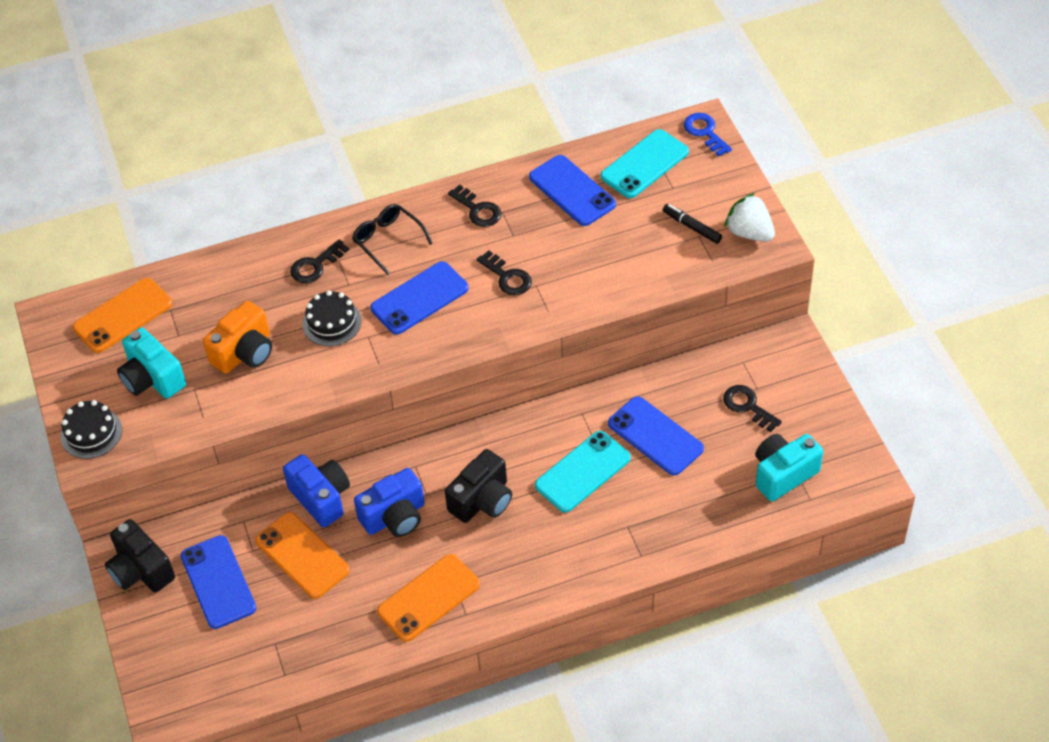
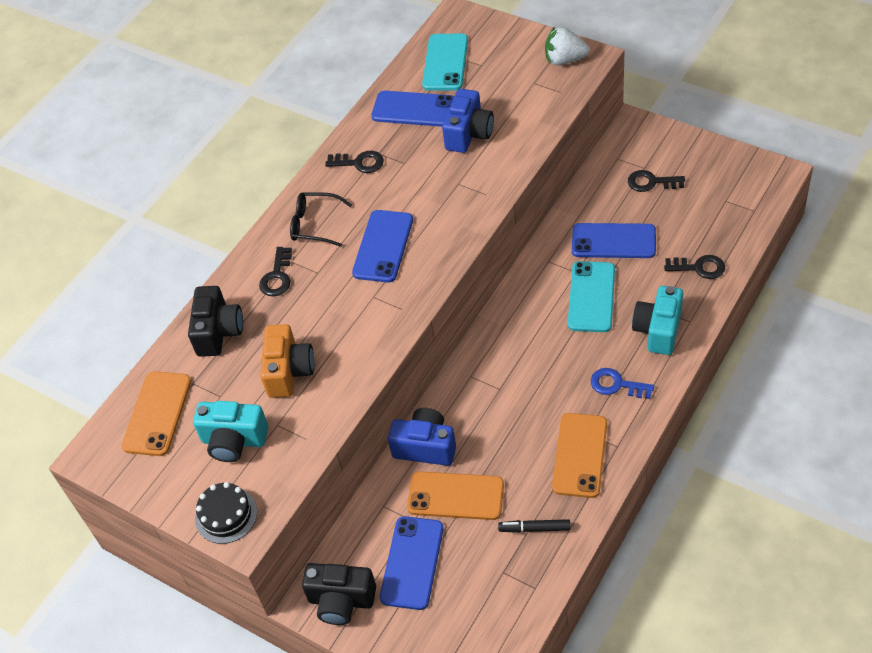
camera: 35 degrees left, 0 degrees up
blue phone [180,535,256,629] -> blue phone turned 75 degrees clockwise [380,516,443,610]
black cake [302,290,362,346] -> none
blue camera [354,468,425,537] -> blue camera moved to [442,89,494,153]
black camera [445,449,512,523] -> black camera moved to [188,286,243,357]
black key [477,250,532,295] -> black key moved to [664,255,725,279]
black marker [663,204,722,244] -> black marker moved to [498,519,570,533]
blue key [684,113,732,156] -> blue key moved to [591,368,654,399]
turquoise camera [755,434,823,501] -> turquoise camera moved to [632,286,683,355]

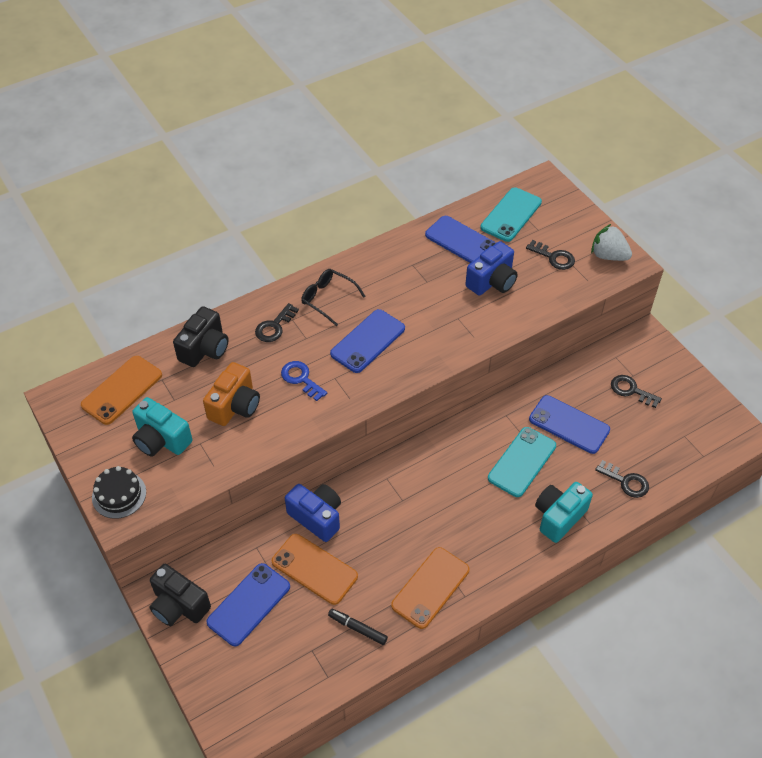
camera: 20 degrees right, 0 degrees up
black key [325,151,384,173] -> black key moved to [526,240,575,270]
blue key [591,368,654,399] -> blue key moved to [281,361,327,401]

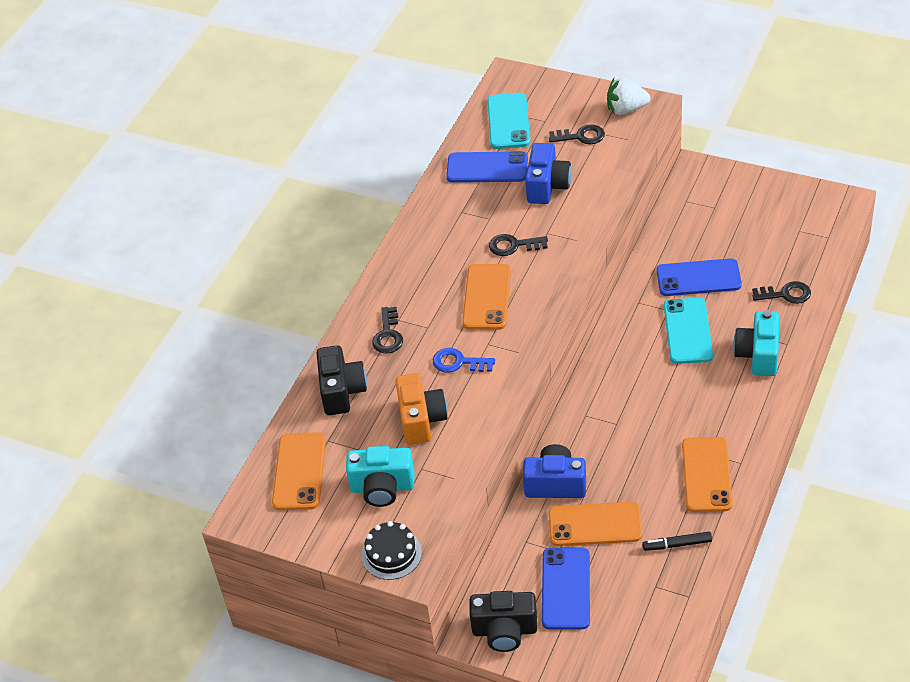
camera: 30 degrees left, 5 degrees down
black glasses [301,269,366,326] -> none
blue phone [330,309,405,373] -> orange phone [462,264,511,330]
black key [611,375,662,408] -> black key moved to [489,234,548,256]

